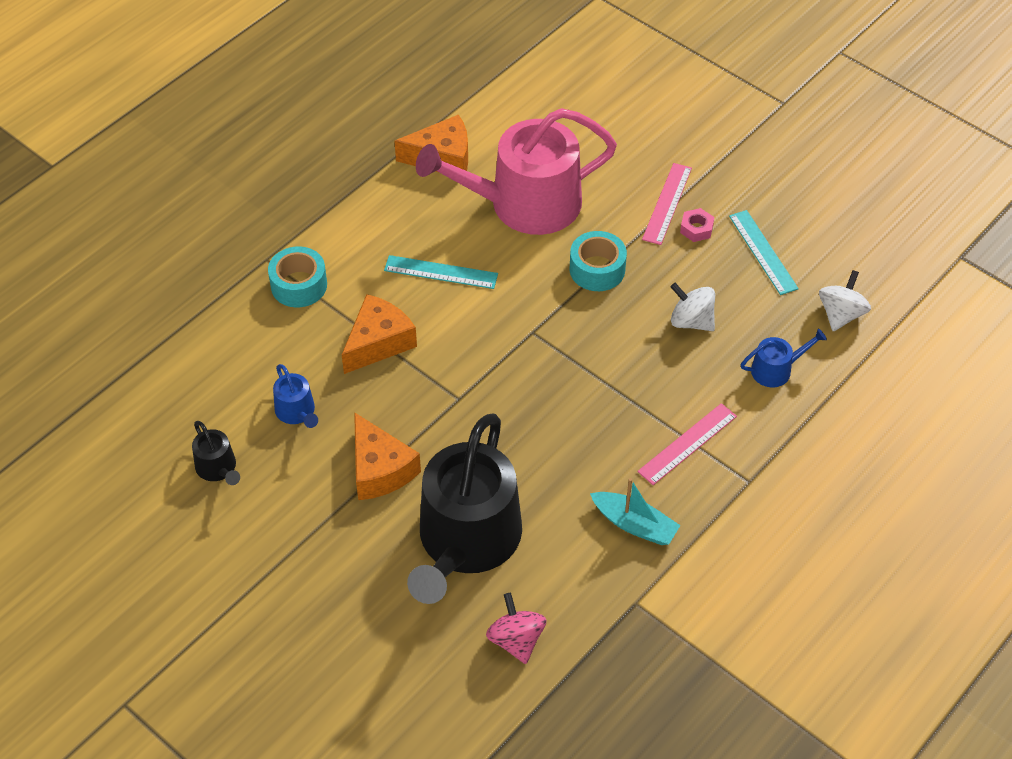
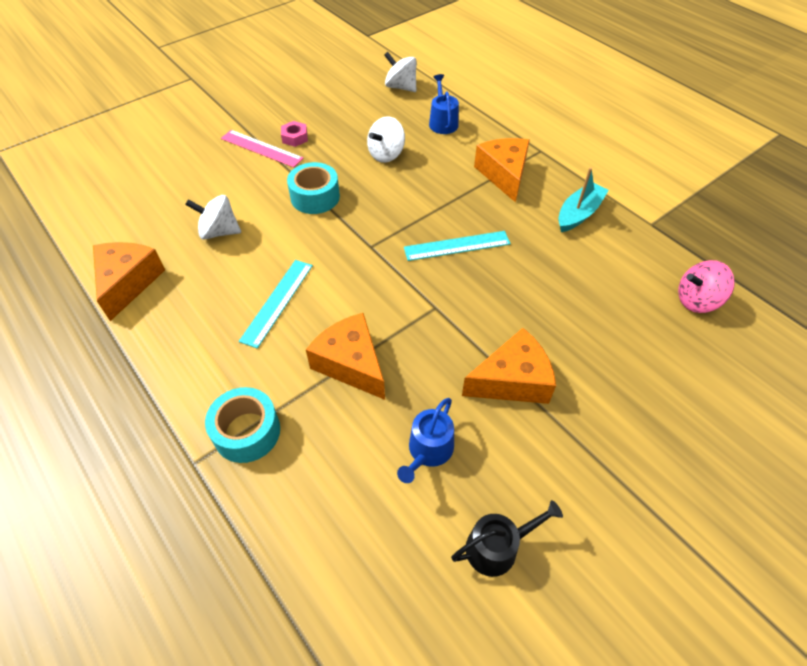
camera: 80 degrees left, 0 degrees up
blue watering can [273,364,318,428] -> blue watering can turned 135 degrees clockwise [397,398,454,483]
black watering can [407,413,522,604] -> none
pink watering can [416,108,617,235] -> white spinning top [185,195,241,239]
pink ruler [637,403,737,485] -> orange cheese [474,138,530,203]
turquoise ruler [729,210,799,295] -> turquoise ruler moved to [404,231,511,261]

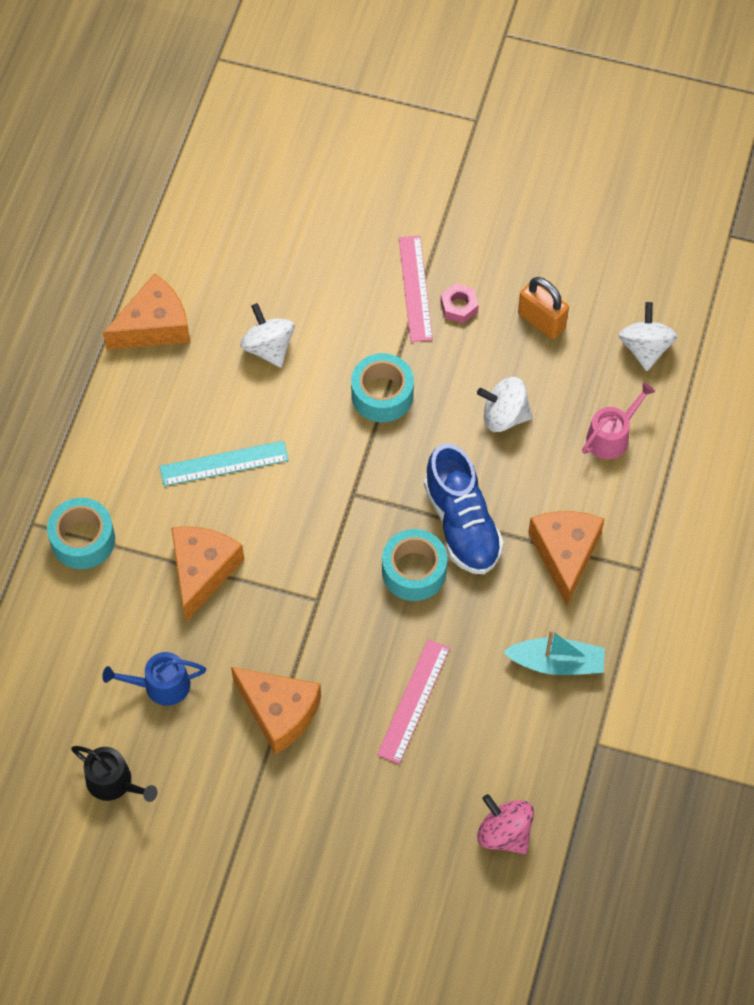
camera: 55 degrees right, 10 degrees up
turquoise ruler [404,231,511,261] -> turquoise tape [382,529,447,601]
blue watering can [429,74,459,134] -> pink watering can [582,382,655,459]
orange cheese [474,138,530,203] -> orange cheese turned 45 degrees counterclockwise [528,511,604,606]
none -> pink ruler [377,639,450,764]
none -> blue shoe [424,443,504,574]
none -> orange padlock [518,277,569,339]

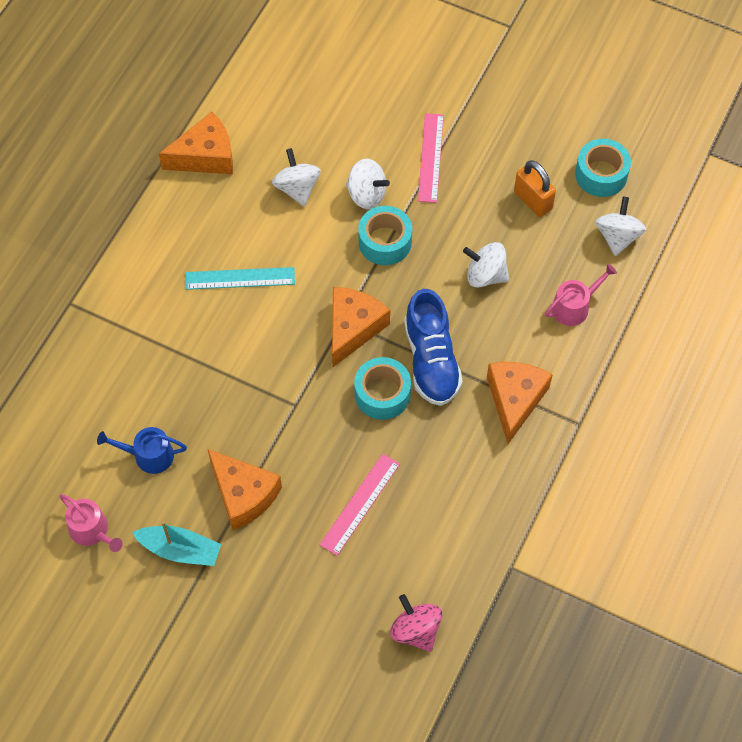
camera: 10 degrees right, 0 degrees up
turquoise tape [47,498,115,569] -> turquoise tape moved to [575,139,631,197]
black watering can [71,746,158,802] -> pink watering can [59,494,123,552]
orange cheese [171,526,244,621] -> orange cheese moved to [332,287,390,367]
pink nut [441,283,479,323] -> none
turquoise boat [503,630,605,675] -> turquoise boat moved to [132,521,221,566]
none -> white spinning top [345,159,390,209]

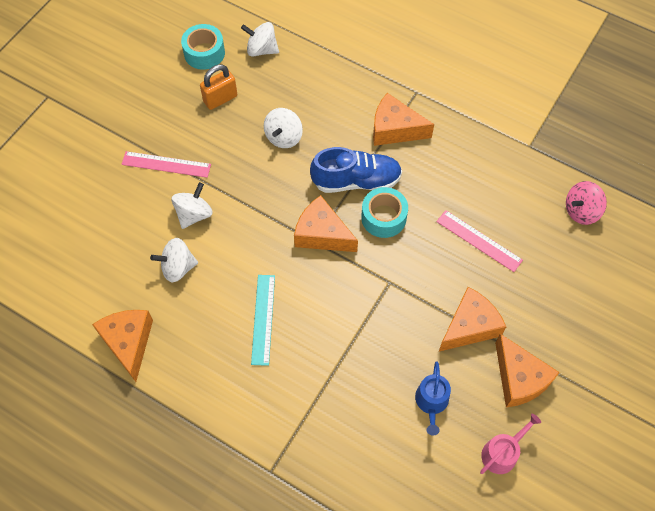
camera: 85 degrees left, 0 degrees up
turquoise boat [132,521,221,566] -> orange cheese [495,334,560,407]
turquoise tape [358,206,412,265] -> none
pink watering can [545,264,617,326] -> none

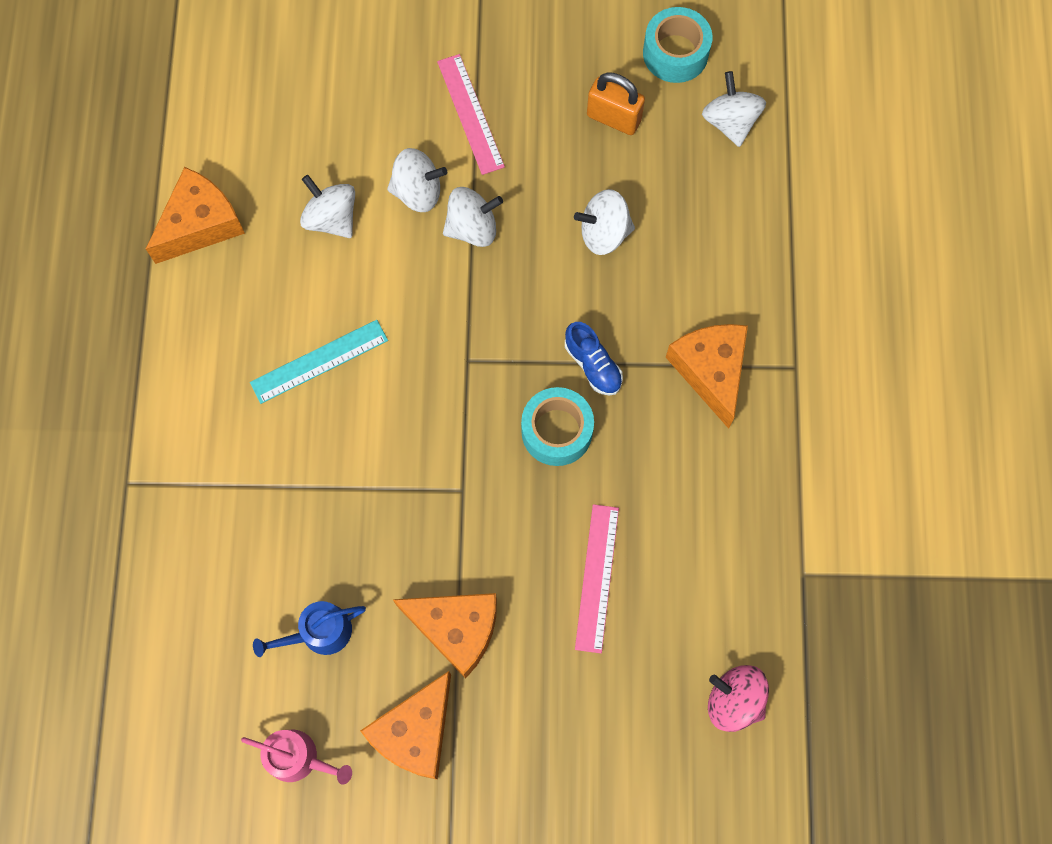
camera: 60 degrees right, 10 degrees up
orange cheese [294,195,358,252] -> none
blue shoe [310,147,402,193] -> blue shoe [565,322,623,396], size x0.56
none -> white spinning top [443,187,503,247]

